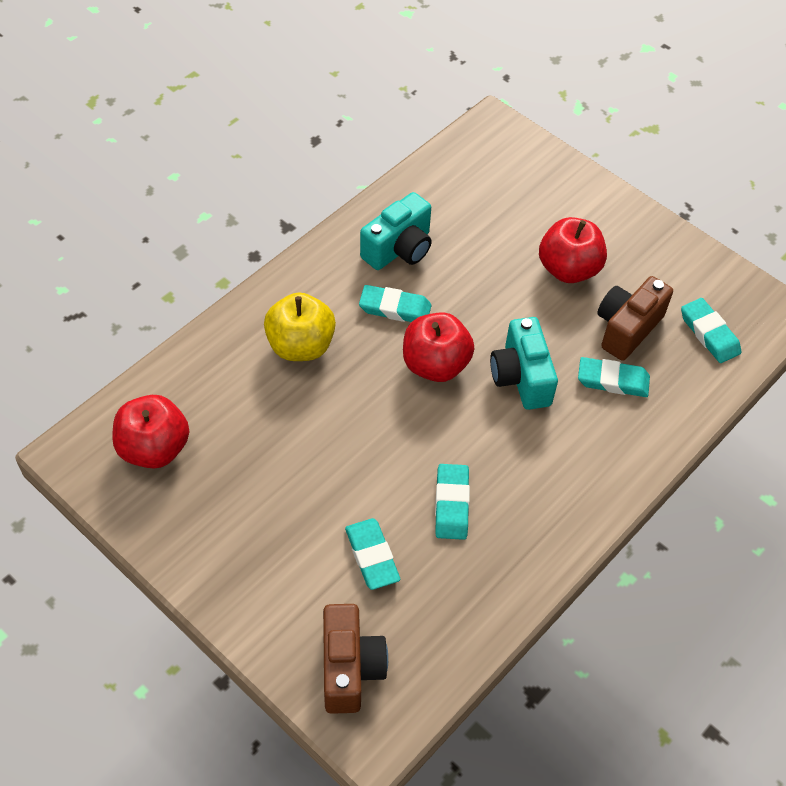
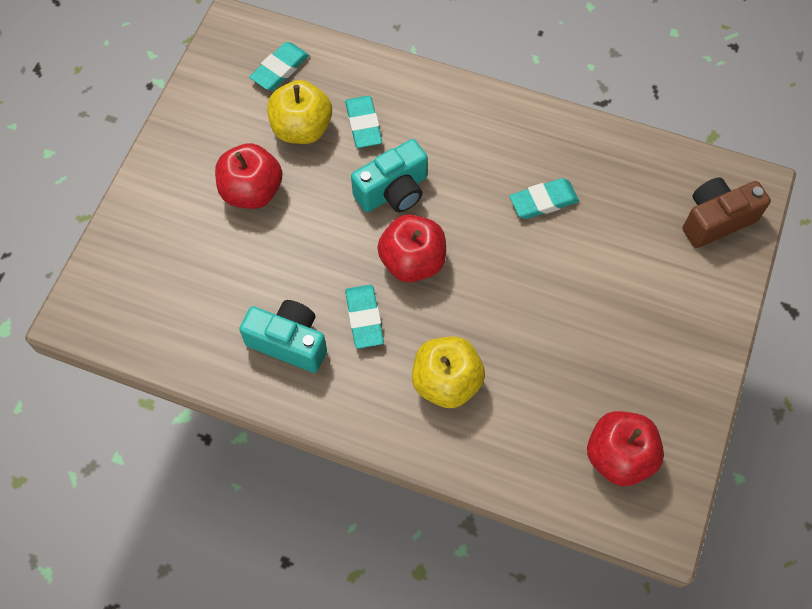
camera: 110 degrees left, 10 degrees up
turquoise eraser [345,518,400,590] -> none
brown camera [597,276,673,361] -> yellow apple [267,80,332,144]

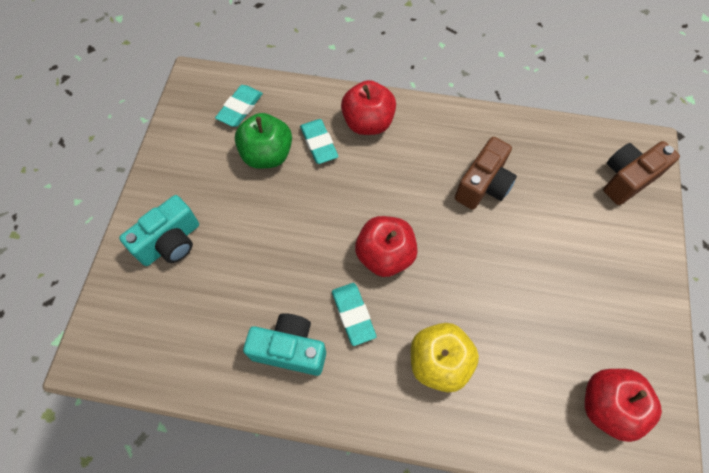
camera: 10 degrees left, 0 degrees up
red apple [215,143,283,209] -> red apple moved to [341,80,396,135]
yellow apple [267,80,332,144] -> green apple [235,113,292,169]
turquoise camera [351,139,428,213] -> turquoise camera moved to [119,195,199,266]
turquoise eraser [510,178,579,219] -> brown camera [455,137,517,210]

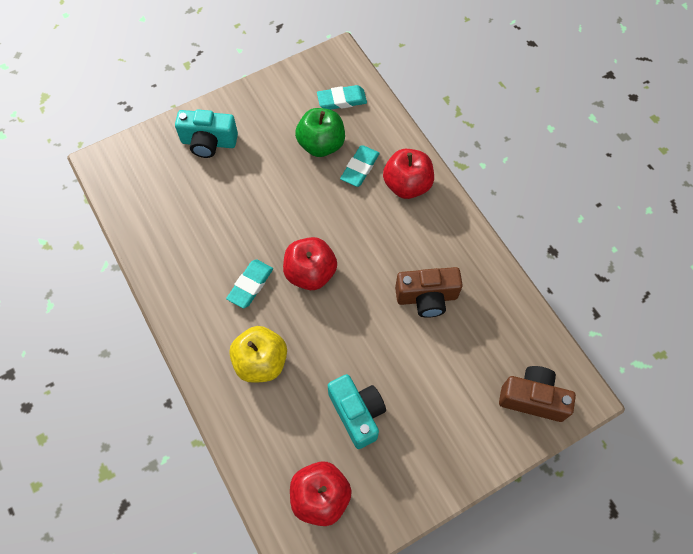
camera: 50 degrees right, 0 degrees up
turquoise camera [243,313,326,376] -> turquoise camera moved to [328,374,386,449]

